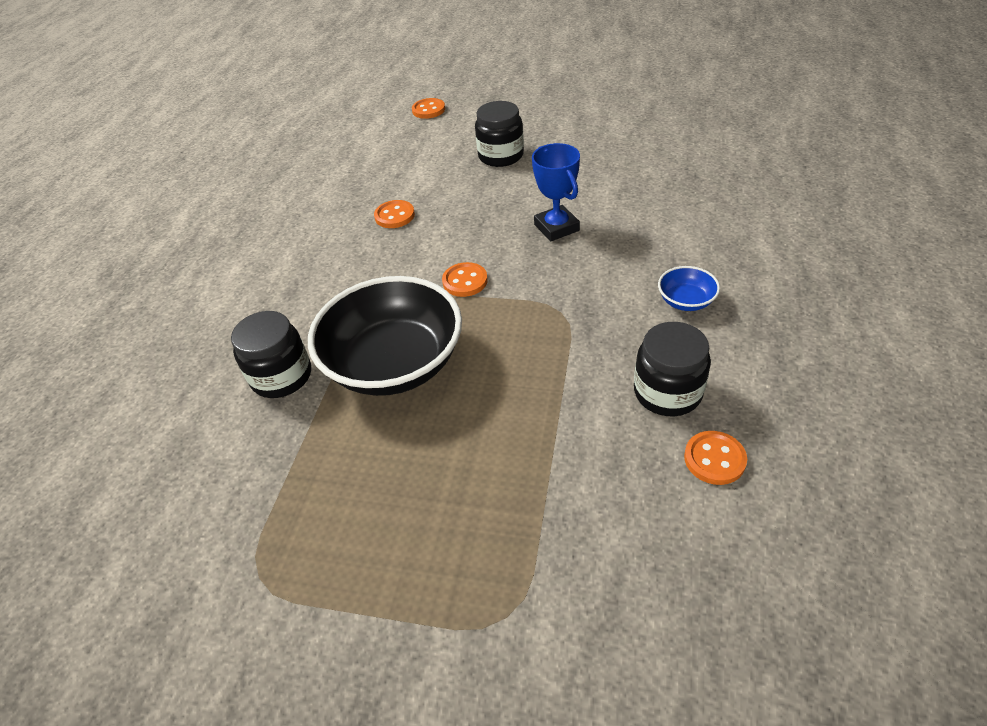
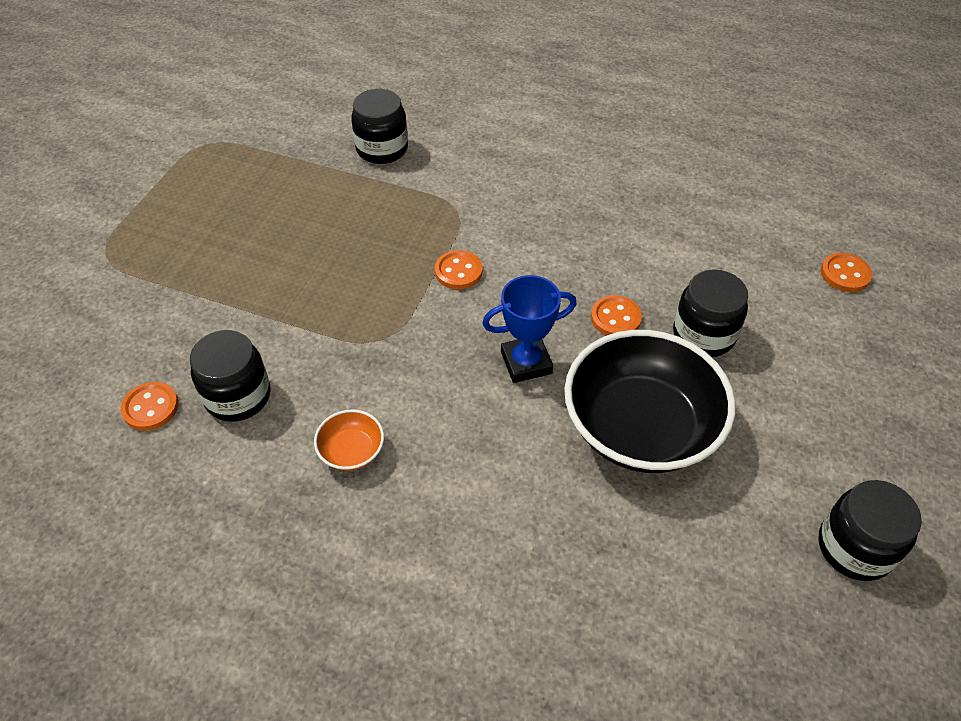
camera: 95 degrees right, 5 degrees up
black bowl [308,276,462,396] -> black bowl moved to [564,330,736,473]
orange button [374,200,415,228] -> orange button moved to [591,295,642,336]
blue bowl [658,266,720,311] -> orange bowl [314,409,384,471]
none -> black jar [818,480,922,581]

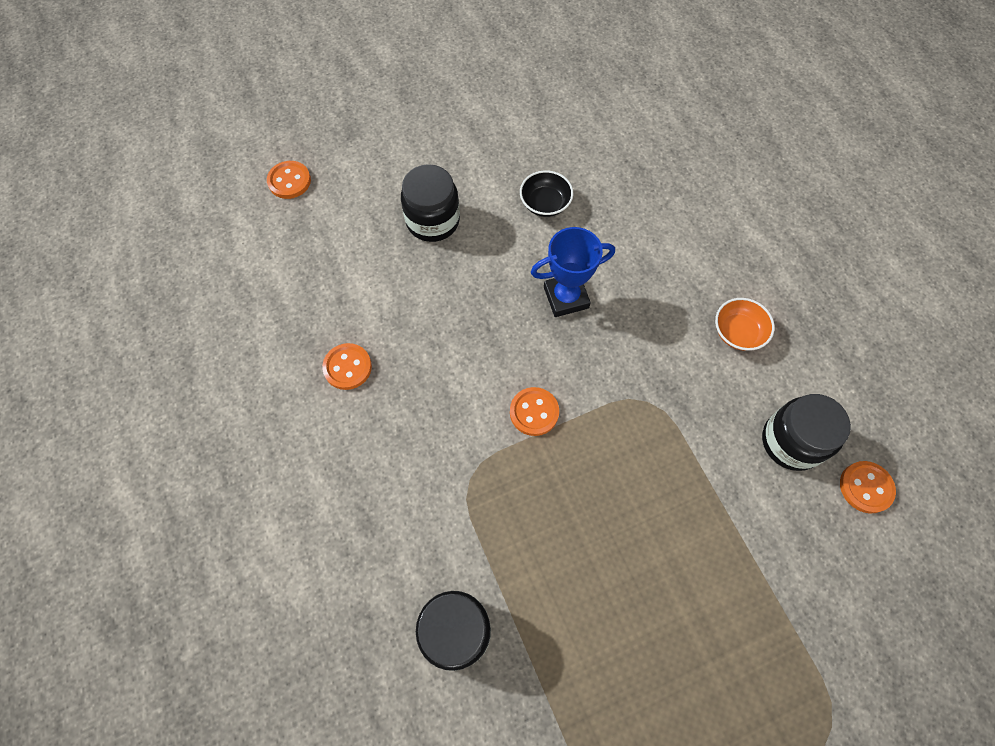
camera: 135 degrees left, 15 degrees up
blue trophy [482,275,577,383] -> blue trophy turned 45 degrees counterclockwise [531,227,615,317]
black bowl [564,330,736,473] -> black bowl [520,170,573,217], size x0.42
orange button [591,295,642,336] -> orange button moved to [322,343,372,390]
black jar [818,480,922,581] -> none

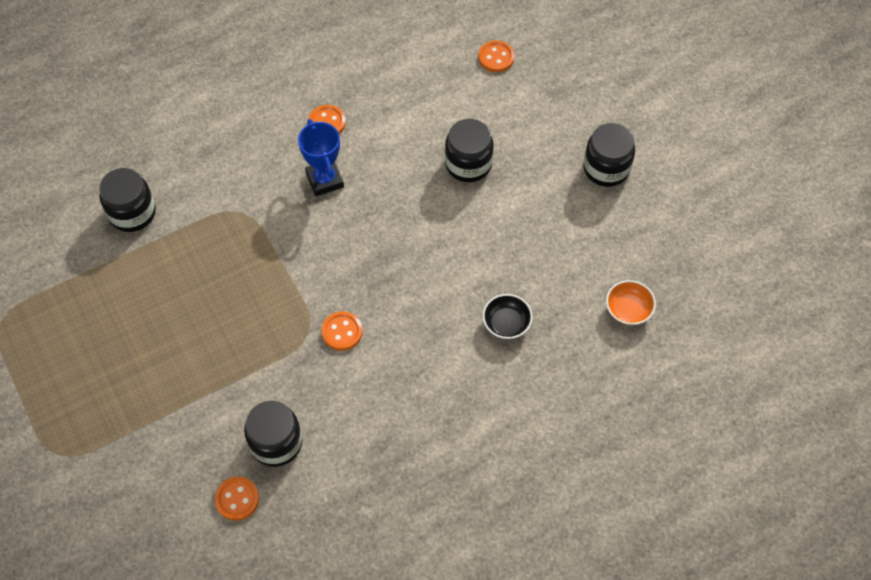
camera: 85 degrees right, 5 degrees down
orange button [510,387,559,436] -> orange button moved to [322,312,363,351]
black bowl [520,170,573,217] -> black bowl moved to [482,294,533,339]
blue trophy [531,227,615,317] -> blue trophy moved to [298,119,344,196]
orange bowl [715,298,775,351] -> orange bowl moved to [606,280,656,325]
none -> black jar [583,123,635,187]

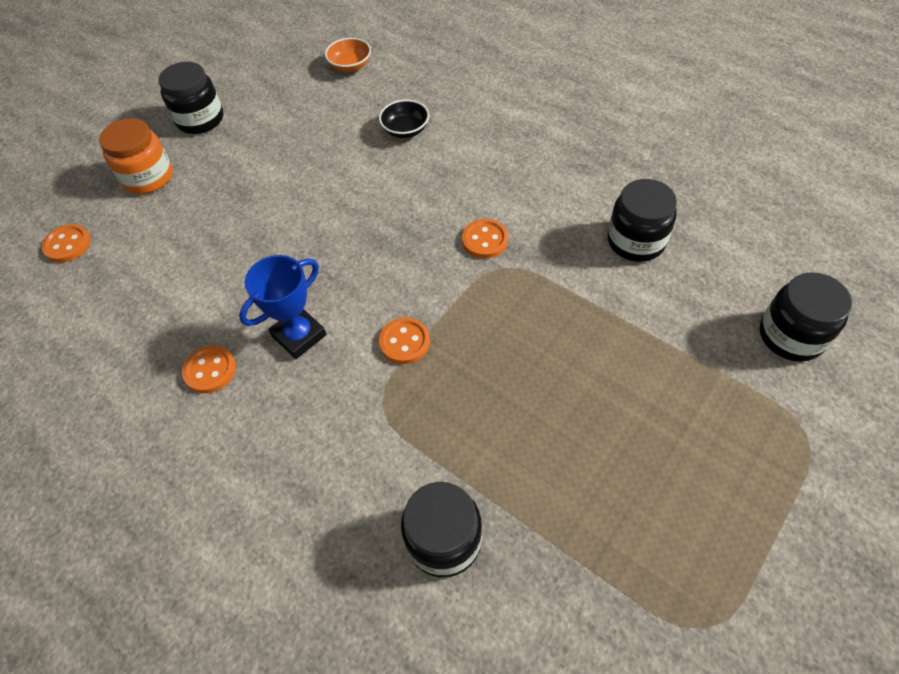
camera: 110 degrees left, 5 degrees down
orange button [215,477,259,521] -> orange button moved to [379,317,430,364]
black jar [445,119,494,182] -> black jar moved to [760,272,852,362]
none -> orange jar [99,118,173,194]

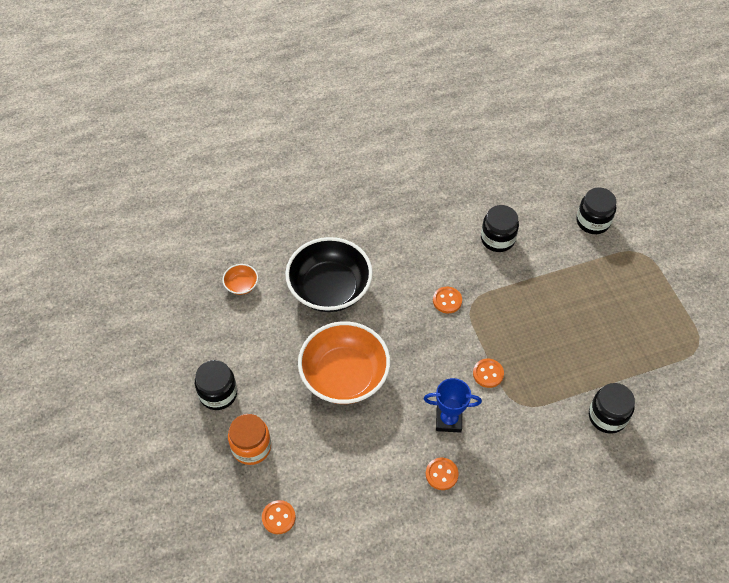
camera: 60 degrees left, 0 degrees up
blue trophy [239,255,327,359] -> blue trophy turned 75 degrees counterclockwise [424,378,482,433]
black bowl [379,100,429,138] -> black bowl [285,237,373,312], size x2.39
none -> orange bowl [298,322,390,404]

